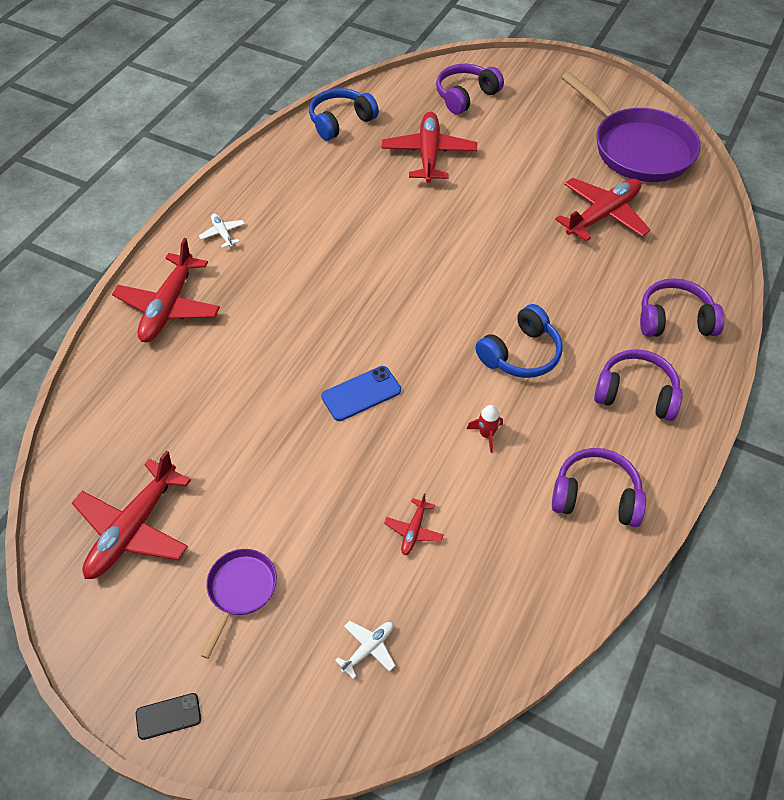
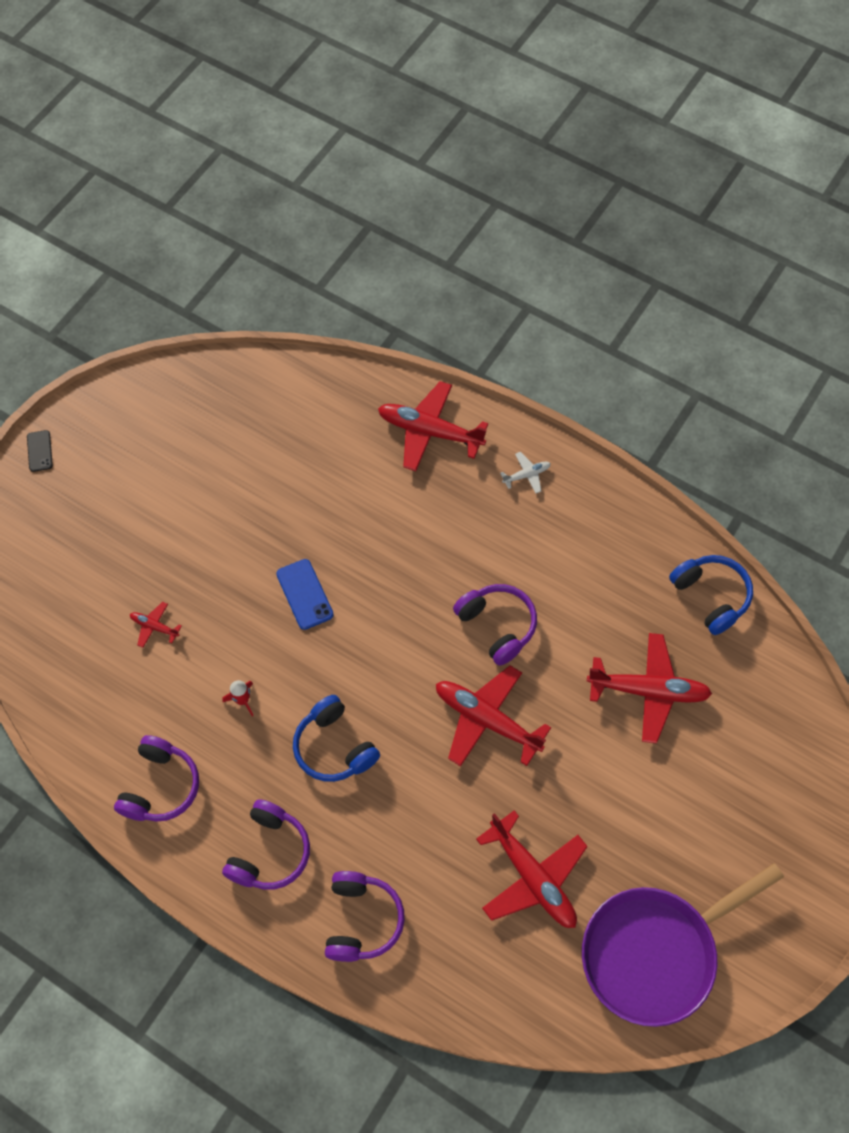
camera: 95 degrees right, 10 degrees up
red plane [72,451,191,579] -> red plane moved to [436,665,551,766]
purple pan [201,549,277,659] -> none
white plane [335,621,395,679] -> none
purple headphones [436,64,504,115] -> purple headphones moved to [453,584,537,666]

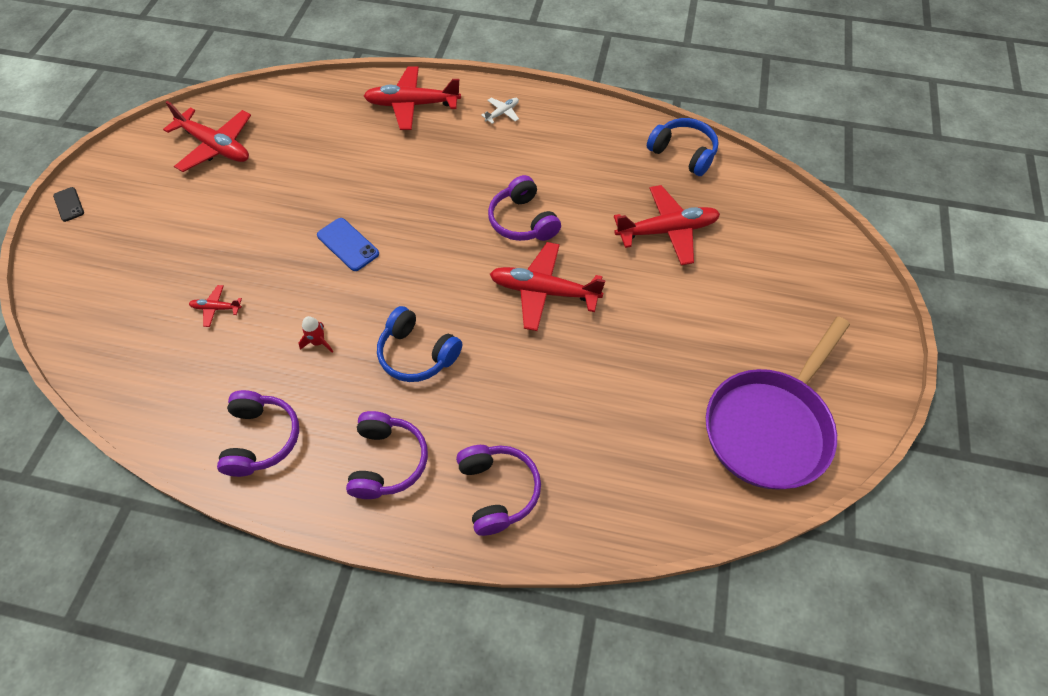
camera: 20 degrees left, 5 degrees down
purple headphones [453,584,537,666] -> purple headphones turned 150 degrees counterclockwise [488,175,561,241]
red plane [476,810,588,928] -> red plane moved to [163,101,251,172]

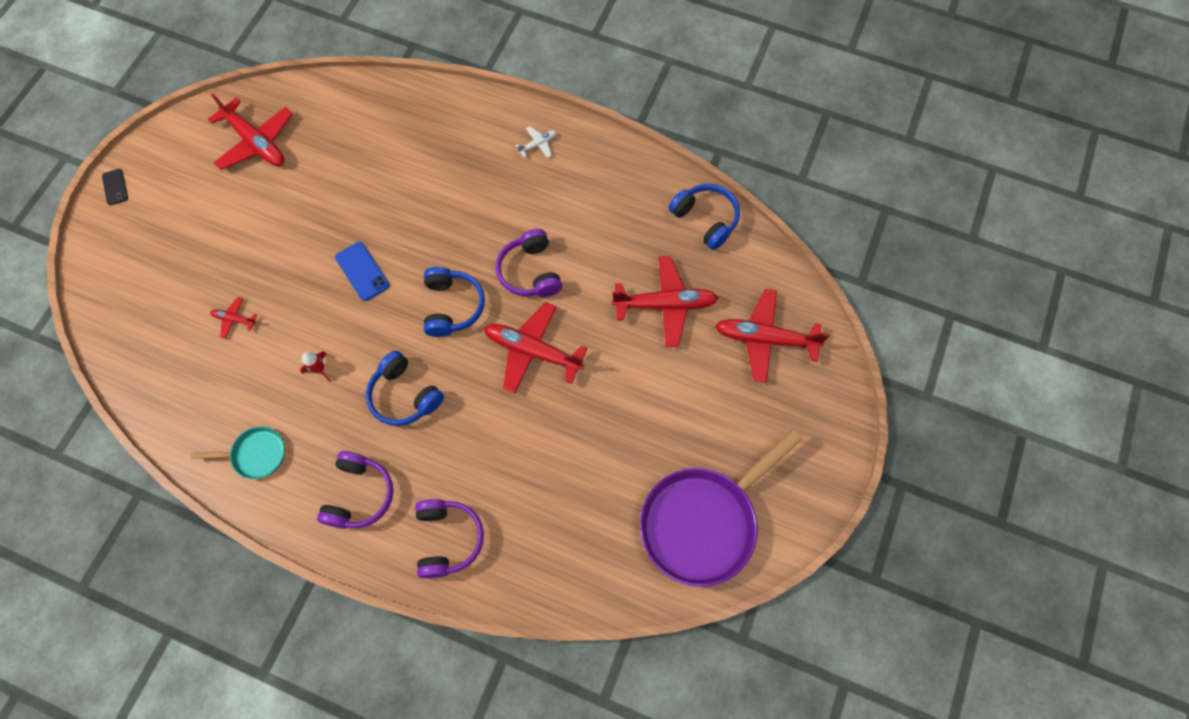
camera: 10 degrees right, 10 degrees up
purple headphones [217,390,299,477] -> turquoise pan [191,426,285,479]
red plane [364,66,461,130] -> red plane moved to [715,289,830,383]
none -> blue headphones [424,267,485,337]

